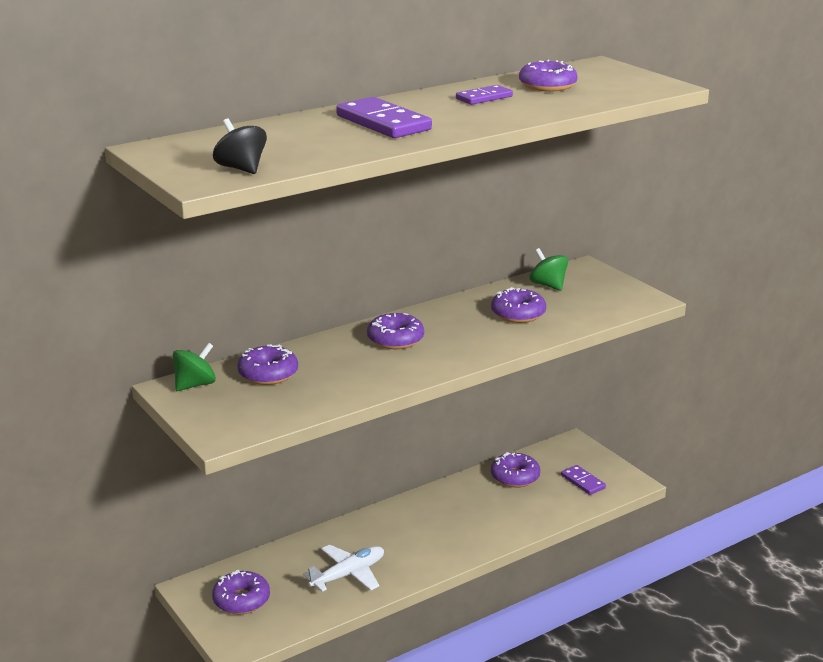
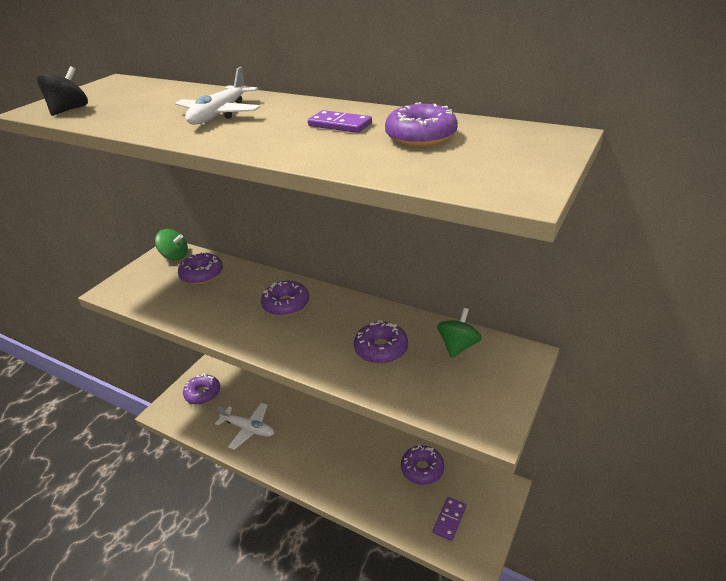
camera: 65 degrees right, 10 degrees up
purple domino [336,97,432,138] -> white plane [175,67,260,125]

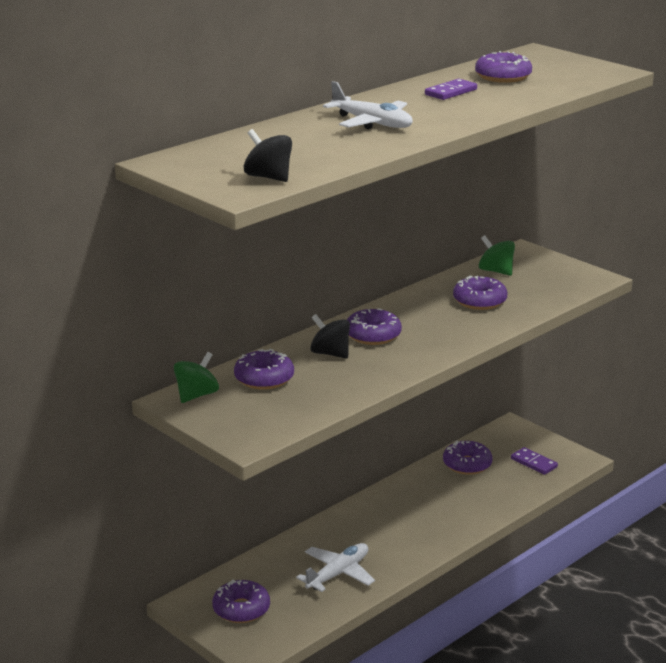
camera: 75 degrees left, 10 degrees down
none -> black spinning top [310,314,350,359]

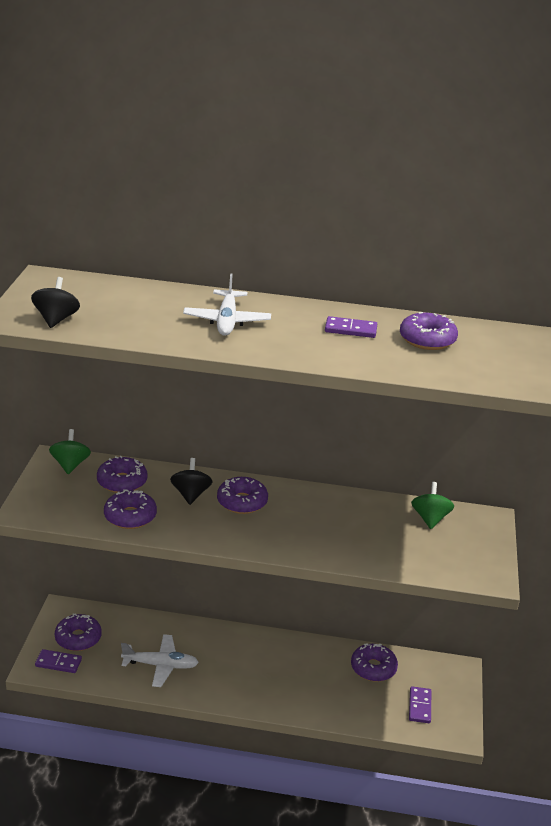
camera: 50 degrees right, 5 degrees up
green spinning top [174,352,219,403] -> green spinning top turned 90 degrees counterclockwise [49,429,91,474]
purple donut [453,275,507,310] -> purple donut moved to [104,489,157,529]
none -> purple domino [35,649,82,673]

